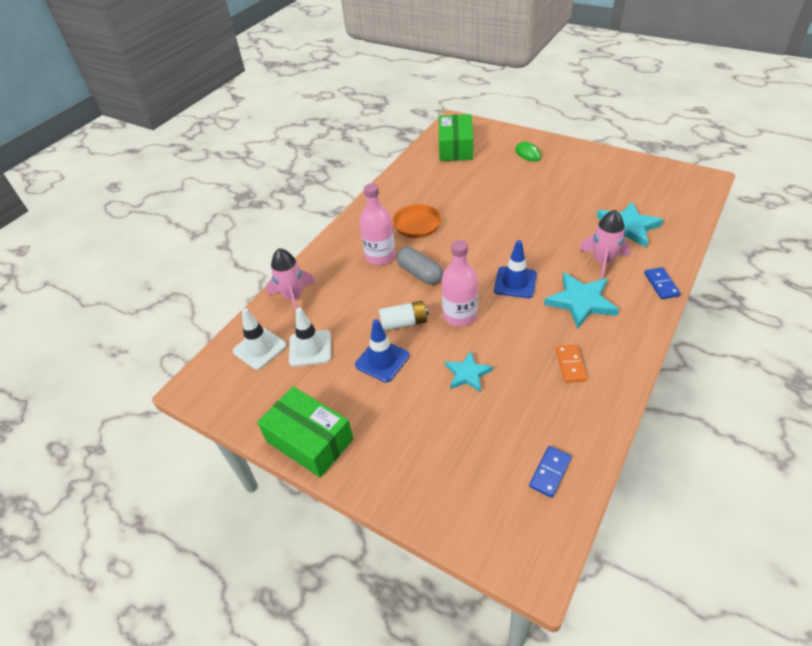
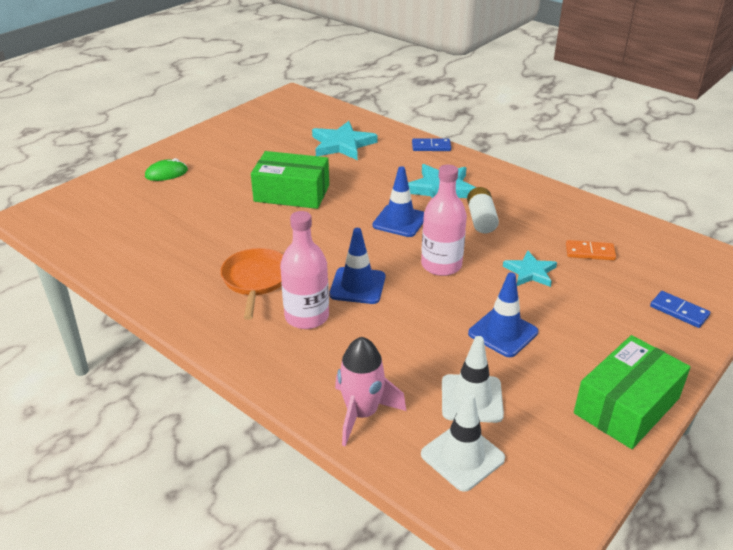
camera: 85 degrees left, 10 degrees down
white battery [379,301,429,331] -> white battery moved to [467,187,499,233]
grey capsule [397,247,443,285] -> blue traffic cone [329,228,385,304]
green box [439,114,473,161] -> green box moved to [251,151,329,209]
blue domino [529,446,572,498] -> blue domino moved to [650,291,710,328]
orange domino [556,345,587,383] -> orange domino moved to [566,240,616,261]
pink rocket [579,210,630,280] -> none

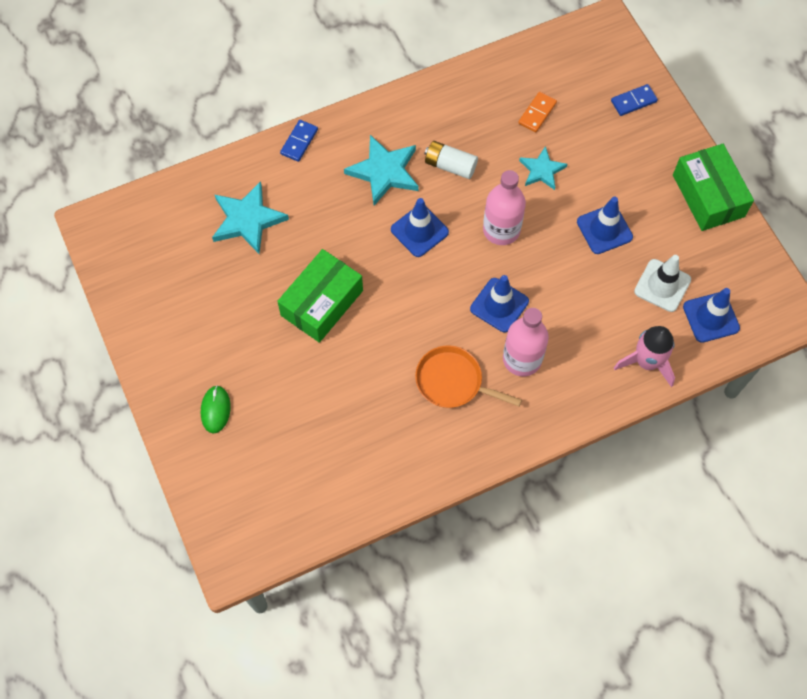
camera: 65 degrees left, 30 degrees up
white traffic cone [421,392,505,492] -> blue traffic cone [683,288,740,343]

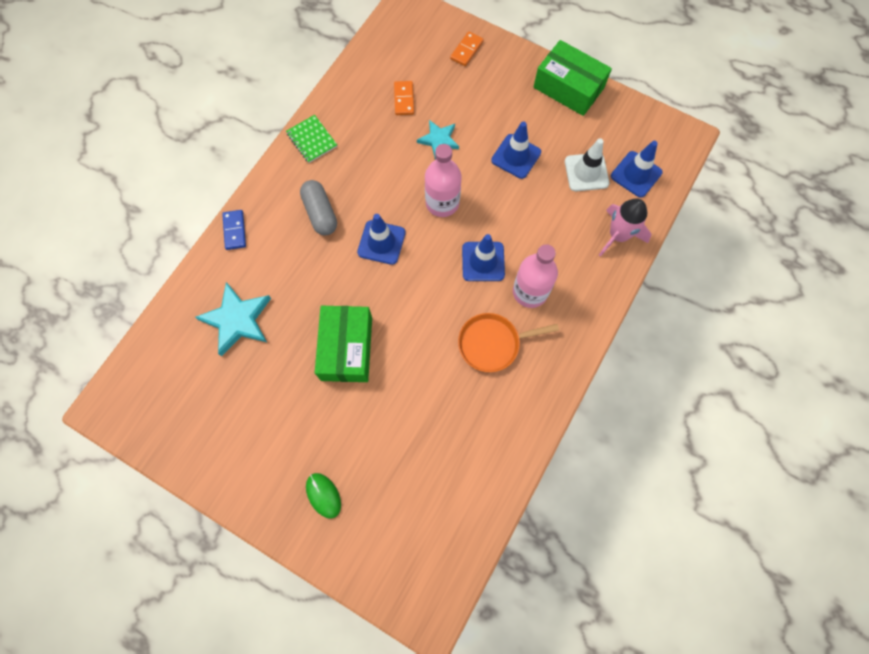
camera: 35 degrees left, 5 degrees up
turquoise star [344,135,419,206] -> grey capsule [300,180,337,236]
white battery [425,141,478,179] -> none
blue domino [611,84,658,116] -> orange domino [450,31,484,66]
none -> green notebook [286,115,337,163]

